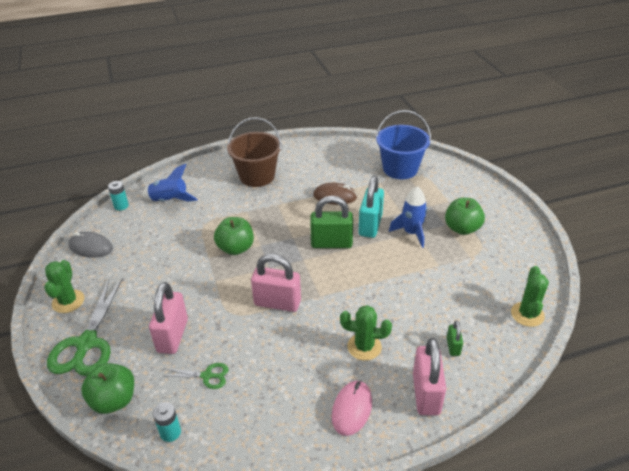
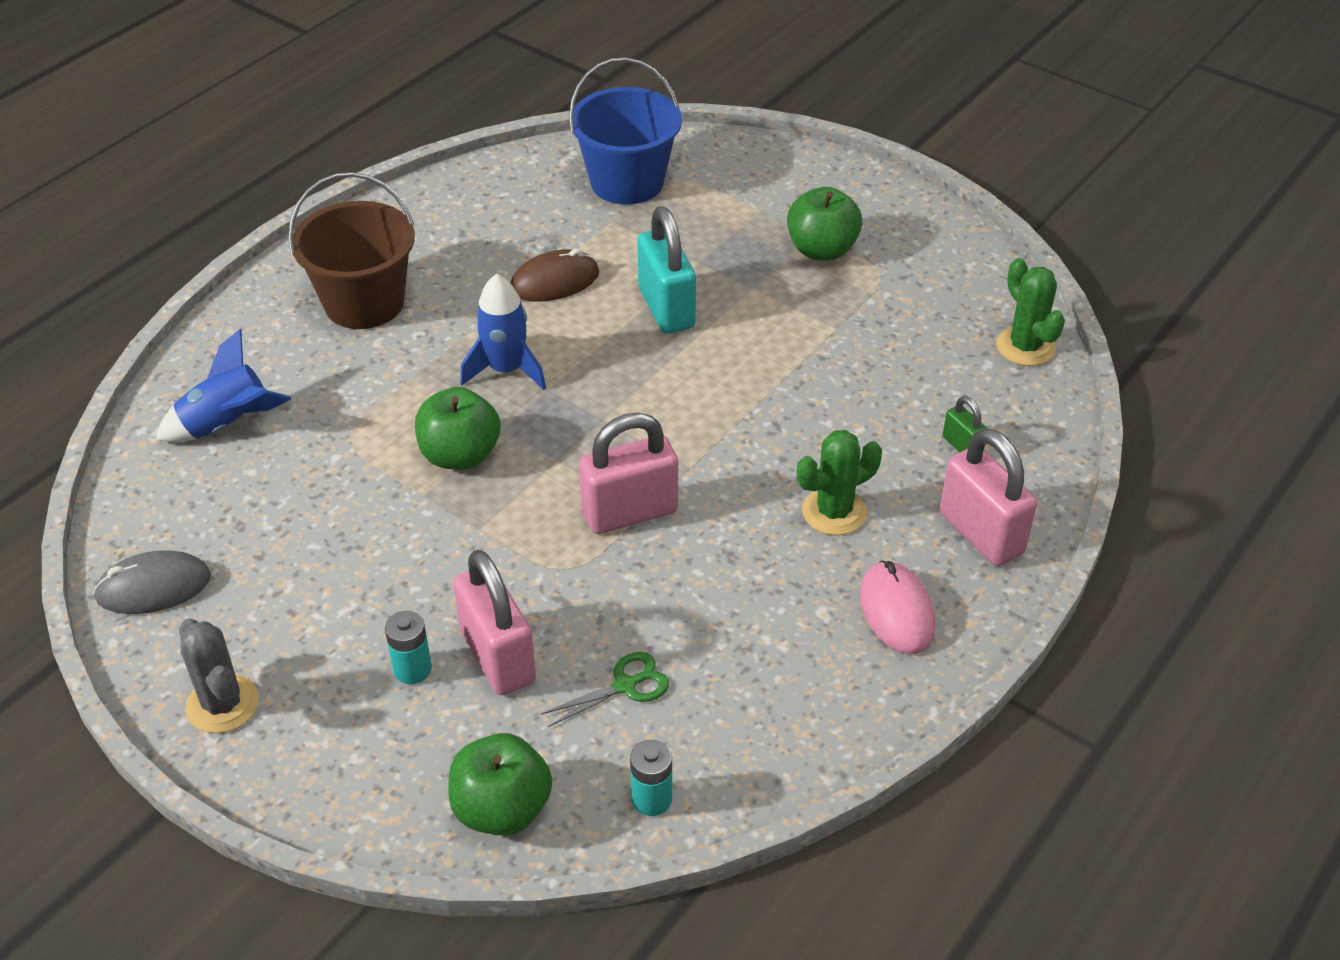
camera: 35 degrees left, 5 degrees up
green cactus [44,260,84,313] -> grey cactus [179,619,259,733]
green scissors [47,279,122,376] -> none
turquoise battery [108,181,129,210] -> turquoise battery moved to [385,611,432,684]
green padlock [310,196,353,248] -> none
blue rocket [389,186,427,248] -> blue rocket moved to [460,274,546,390]

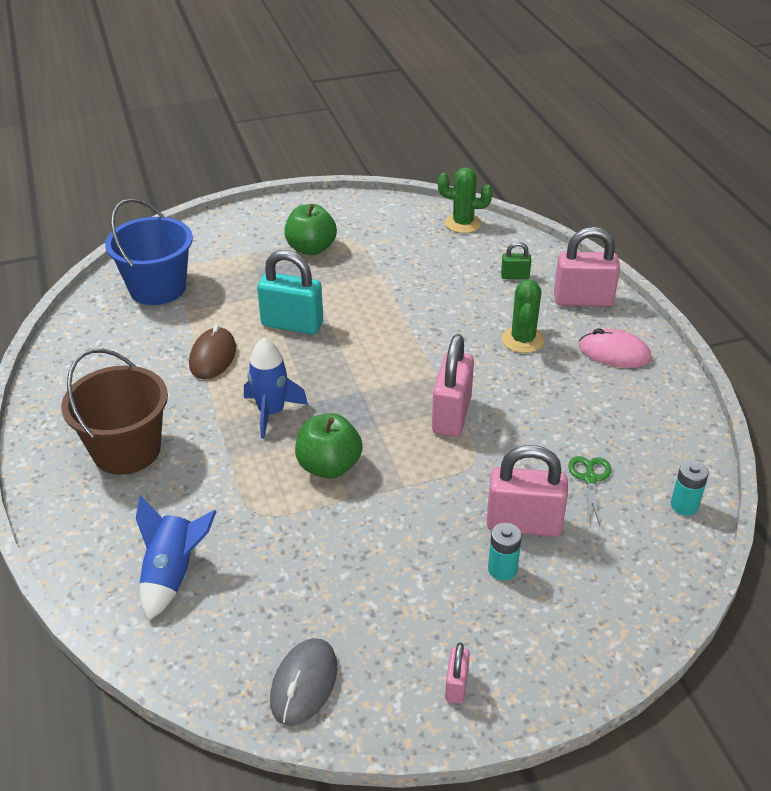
camera: 55 degrees left, 5 degrees down
grey cactus [179,619,259,733] -> pink padlock [445,643,470,704]
green apple [448,733,552,836] -> none

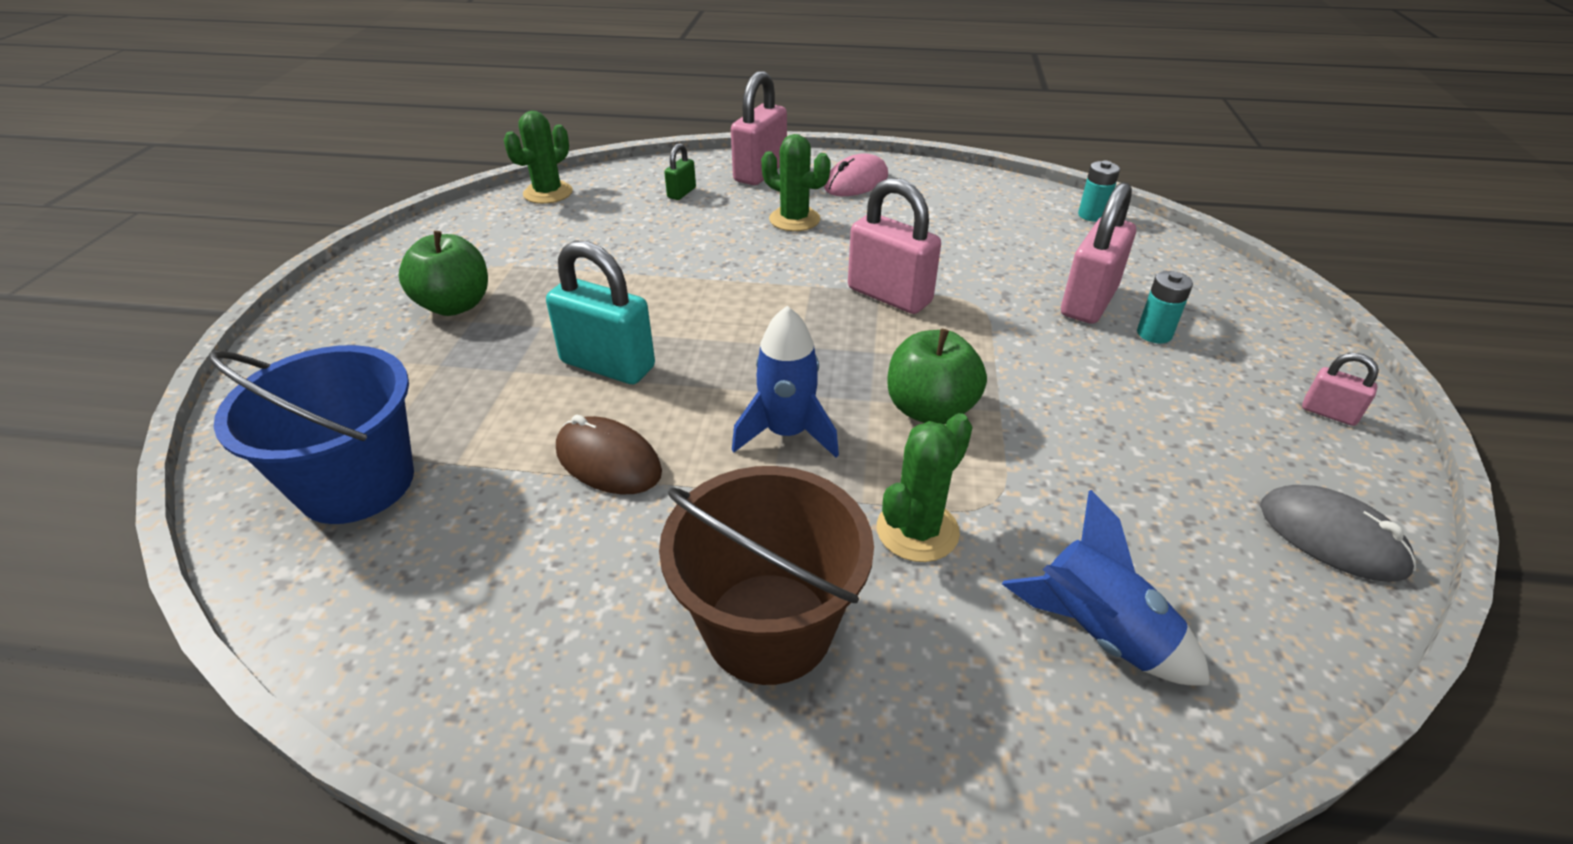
camera: 65 degrees left, 0 degrees up
turquoise padlock [257,250,323,334] -> turquoise padlock turned 75 degrees clockwise [546,240,655,384]
green scissors [568,456,611,526] -> none
none -> green cactus [877,413,973,562]

